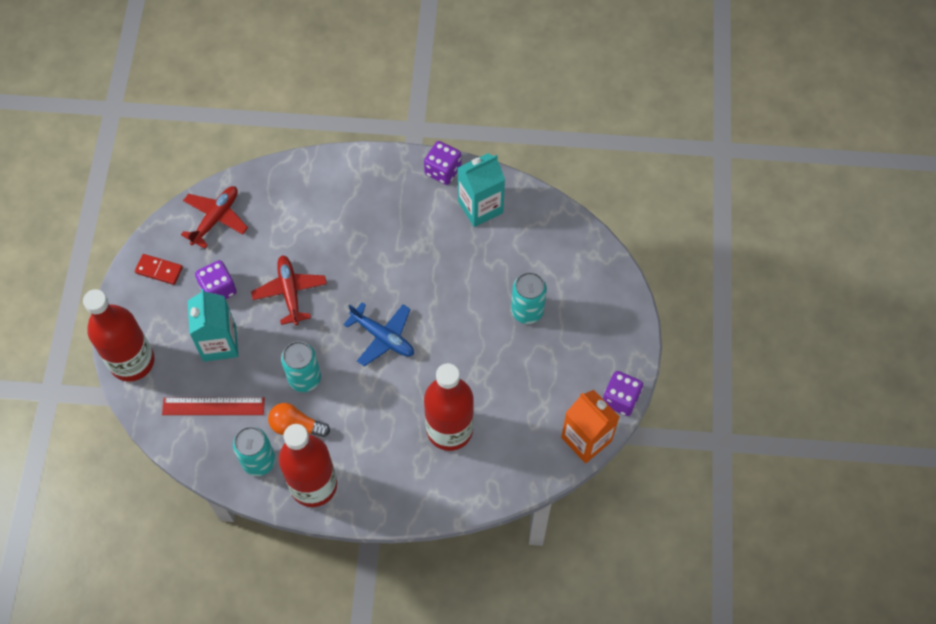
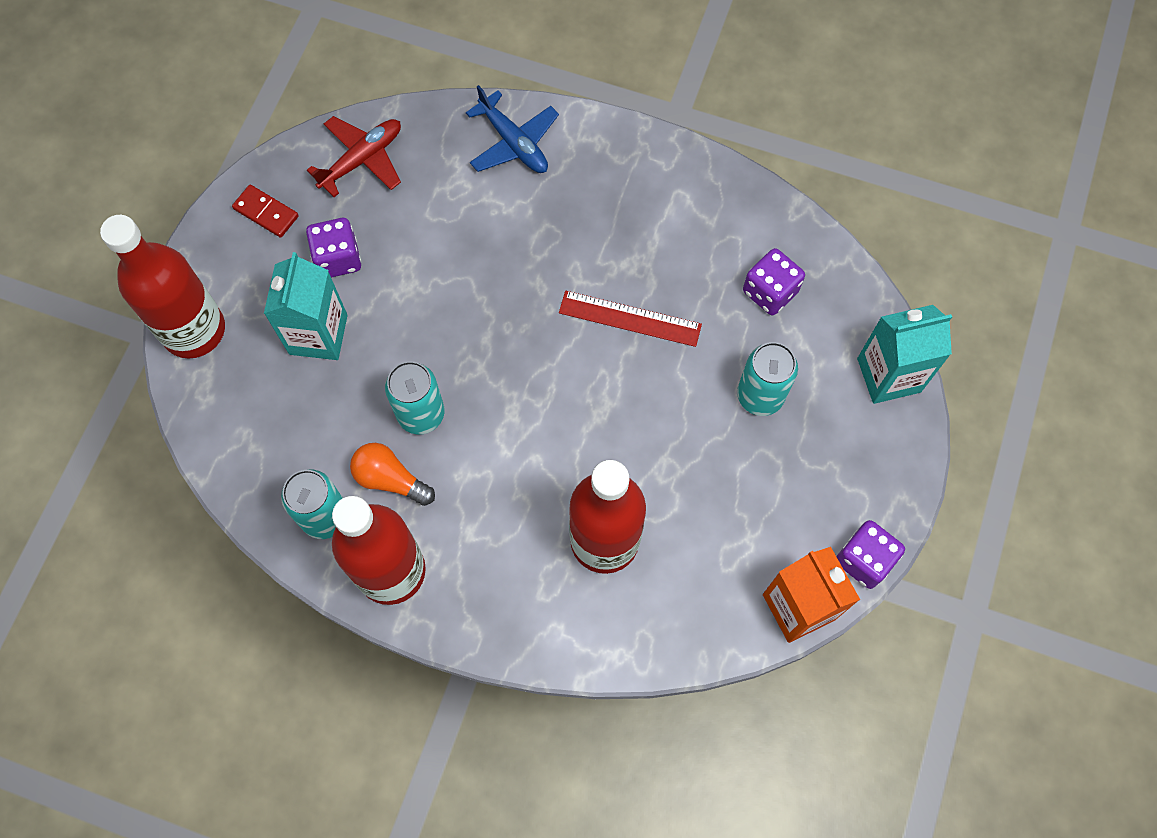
camera: 15 degrees right, 5 degrees up
red ruler [162,398,265,415] -> red ruler moved to [559,291,702,347]
red plane [251,255,327,325] -> none
blue plane [343,302,414,367] -> blue plane moved to [466,85,559,173]
purple dice [424,141,461,185] -> purple dice moved to [743,248,805,315]
turquoise carton [458,153,505,227] -> turquoise carton moved to [857,305,952,404]

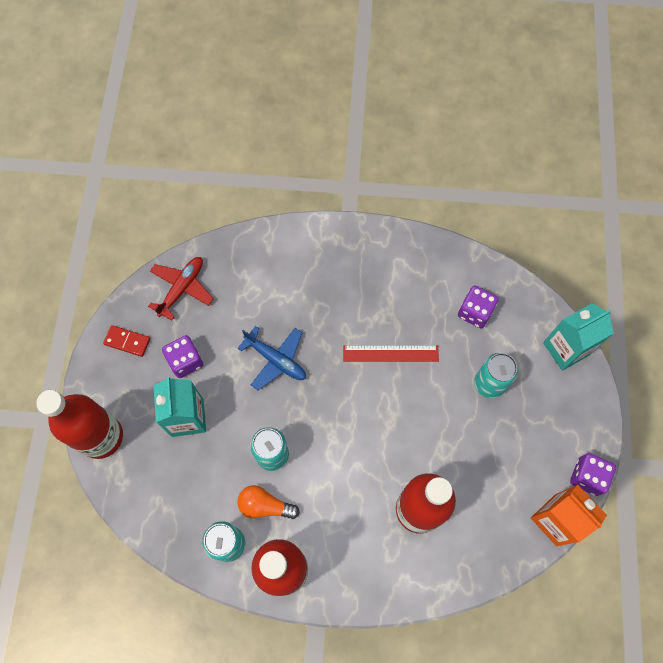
camera: 15 degrees left, 0 degrees up
blue plane [466,85,559,173] -> blue plane moved to [238,326,306,390]

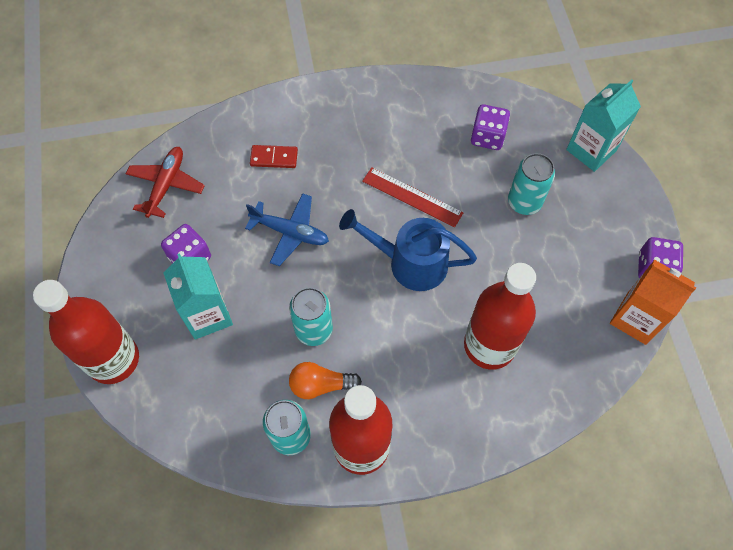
camera: 15 degrees left, 5 degrees down
red domino [103,325,150,357] -> red domino moved to [250,145,298,168]
red ruler [343,345,439,362] -> red ruler turned 45 degrees clockwise [362,167,464,227]
none -> blue watering can [339,209,477,291]

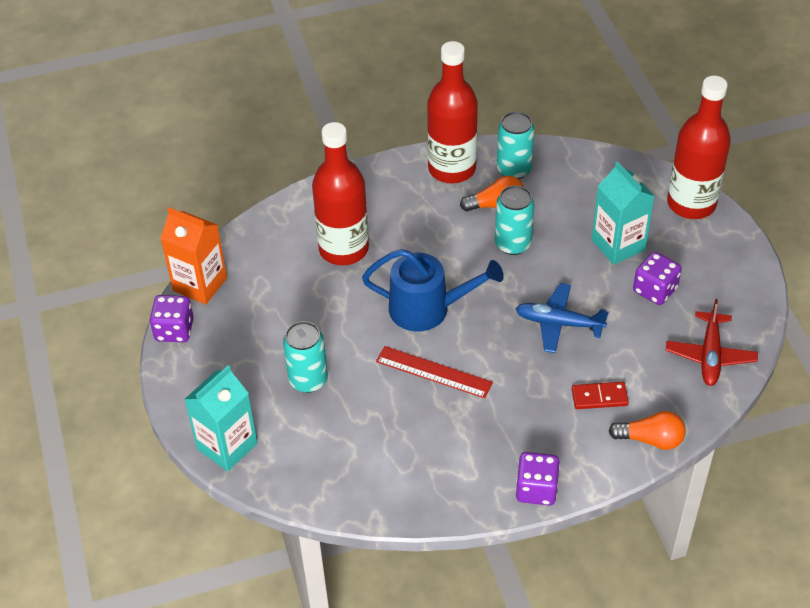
camera: 175 degrees right, 15 degrees down
purple dice [471,104,510,150] -> purple dice moved to [516,452,560,505]
none -> orange light bulb [609,411,686,450]

